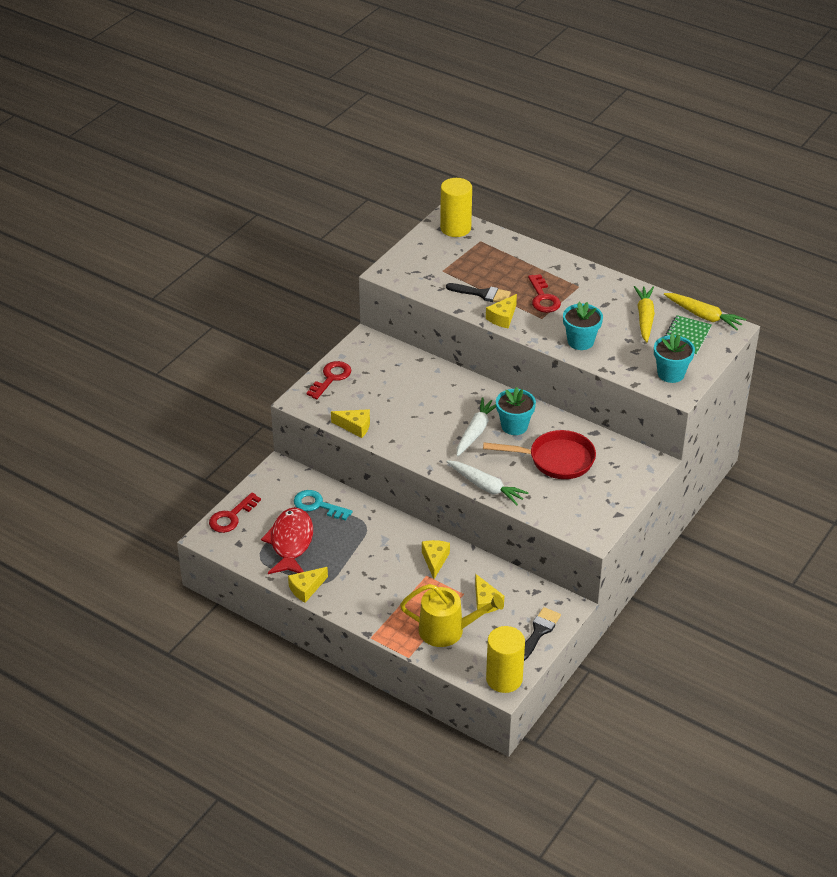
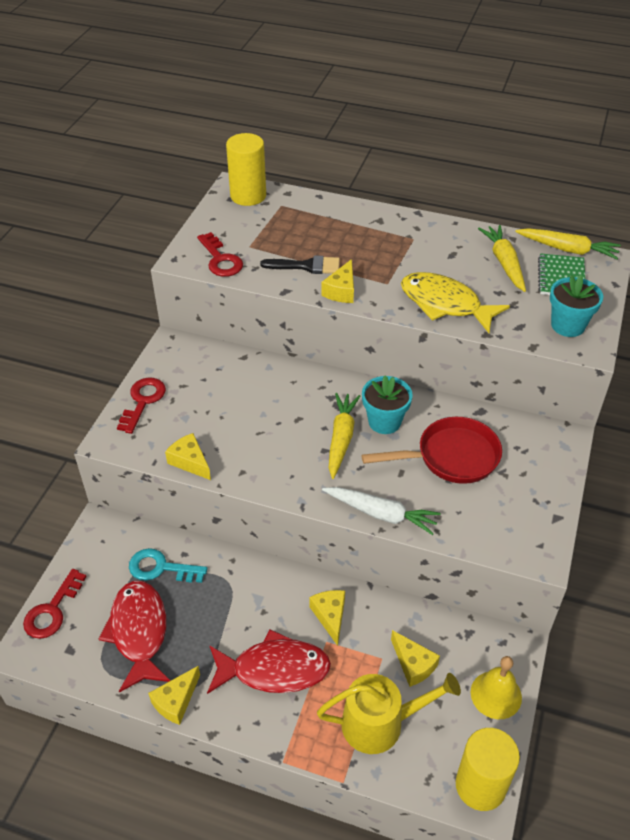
camera: 15 degrees left, 5 degrees up
yellow cheese [331,409,370,438] -> yellow cheese turned 135 degrees counterclockwise [165,433,211,480]
white carrot [457,397,496,456] -> yellow carrot [329,393,360,479]
black brush [524,607,561,661] -> yellow bell [471,656,522,719]
red key [528,274,561,313] -> red key moved to [197,232,243,277]
turquoise flower pot [563,302,603,350] -> yellow fish [401,272,510,333]
none -> red fish [207,629,331,694]

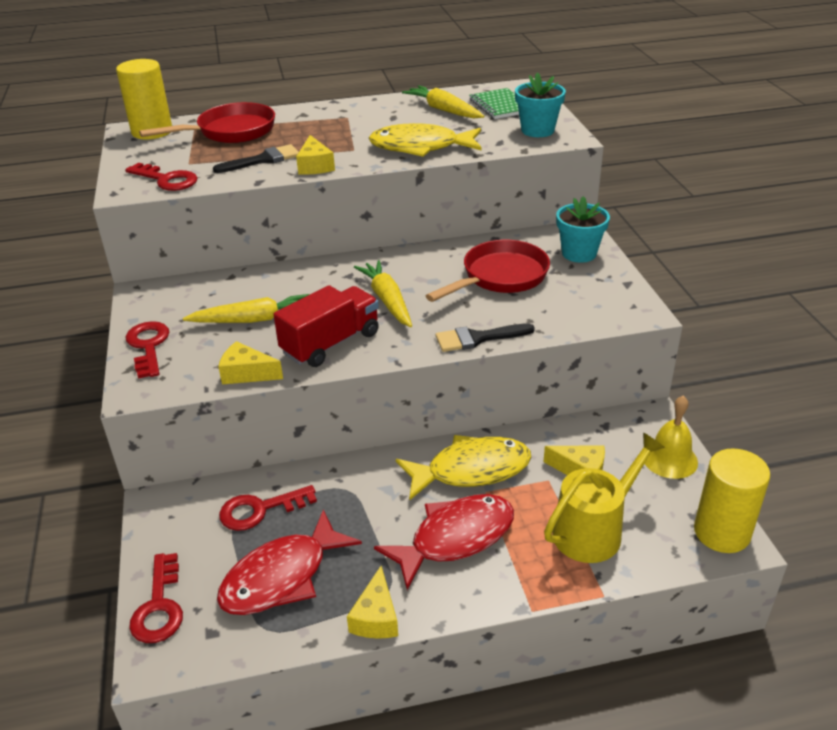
camera: 30 degrees left, 10 degrees down
red fish [99,581,171,693] -> red fish turned 90 degrees counterclockwise [217,509,362,615]
turquoise key [129,548,207,583] -> red key [219,485,317,531]
yellow cheese [310,590,345,646] -> yellow fish [396,435,532,501]
white carrot [322,487,441,535] -> black brush [436,323,535,352]
turquoise flower pot [362,375,413,434] -> turquoise flower pot moved to [556,196,610,263]
yellow carrot [515,228,621,259] -> yellow carrot moved to [183,294,310,323]
none -> red pan [139,102,275,143]
none -> red truck [274,285,379,367]

